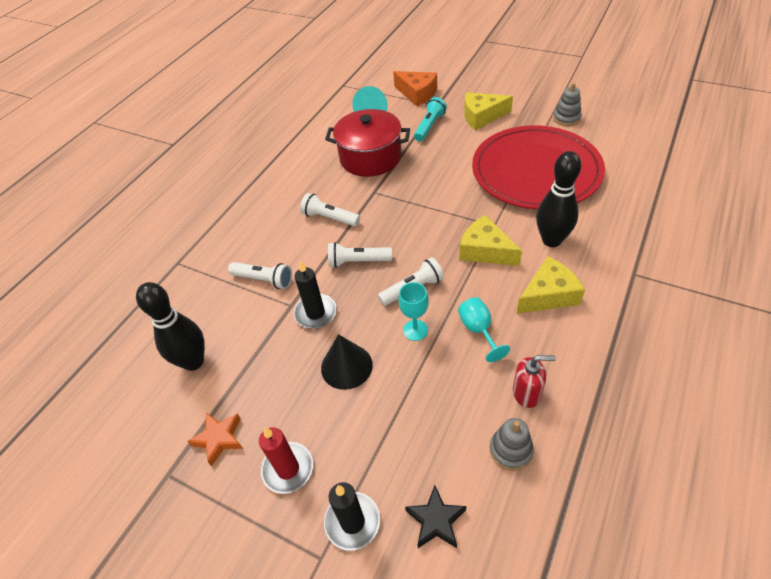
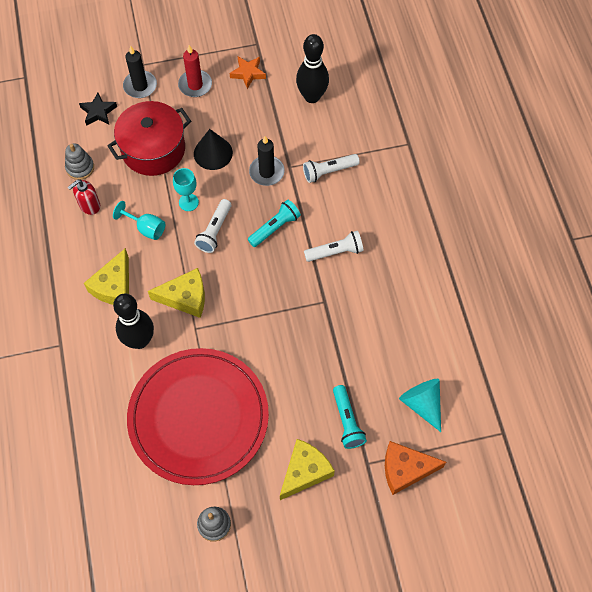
camera: 135 degrees right, 15 degrees up
red pot [325,109,410,177] -> red pot moved to [107,101,191,176]
white flashlight [328,242,392,268] -> turquoise flashlight [248,200,301,247]

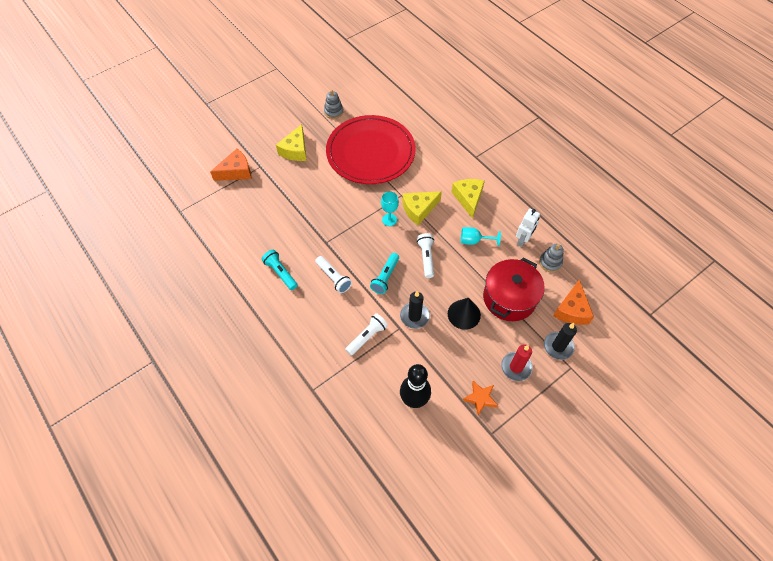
camera: 155 degrees right, 5 degrees down
red soap dispenser [68,180,100,215] -> white robot [516,209,540,247]
black star [79,93,117,126] -> orange cheese [553,280,594,325]
black bowling pin [113,293,154,349] -> none
turquoise goblet [173,168,199,211] -> turquoise goblet moved to [381,191,399,226]
white flashlight [304,231,363,262] -> white flashlight turned 90 degrees counterclockwise [315,256,352,293]
turquoise flashlight [333,385,367,449] -> turquoise flashlight moved to [262,250,298,290]
turquoise cone [399,379,441,432] -> none

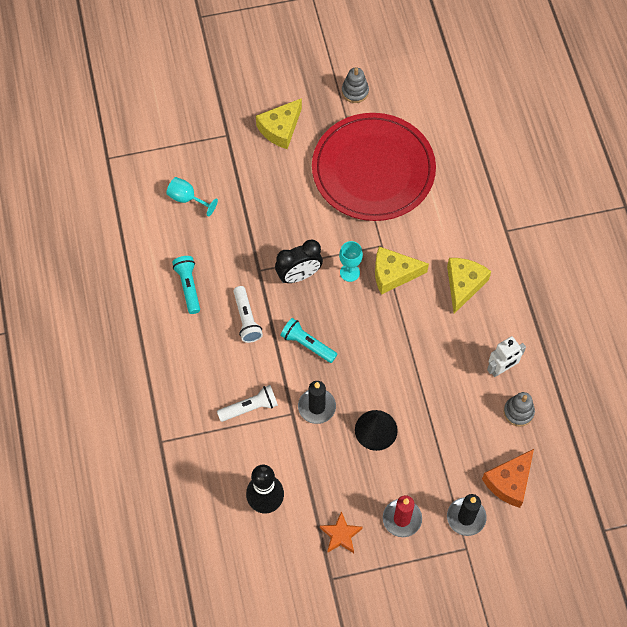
camera: 25 degrees right, 5 degrees up
orange cheese [210,149,251,181] -> none
turquoise flashlight [370,253,399,294] -> turquoise flashlight turned 75 degrees clockwise [280,318,337,363]
white flashlight [417,233,434,278] -> none
turquoise goblet [461,227,501,246] -> turquoise goblet moved to [166,177,218,216]
red pot [483,257,545,321] -> none
none -> black clock [275,240,323,283]

